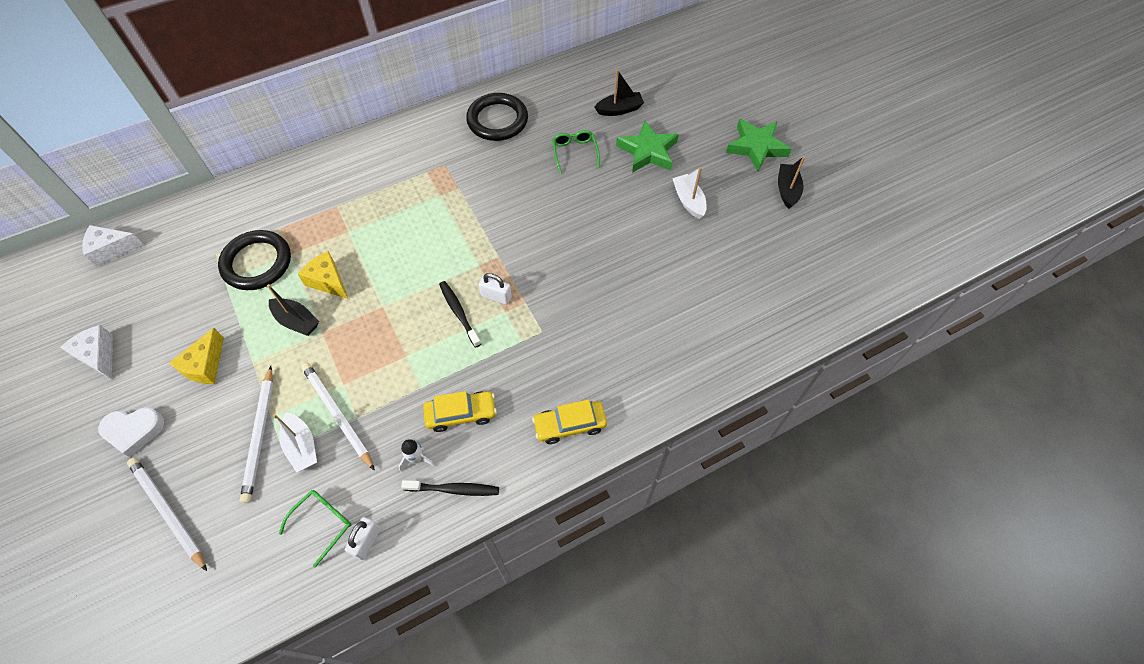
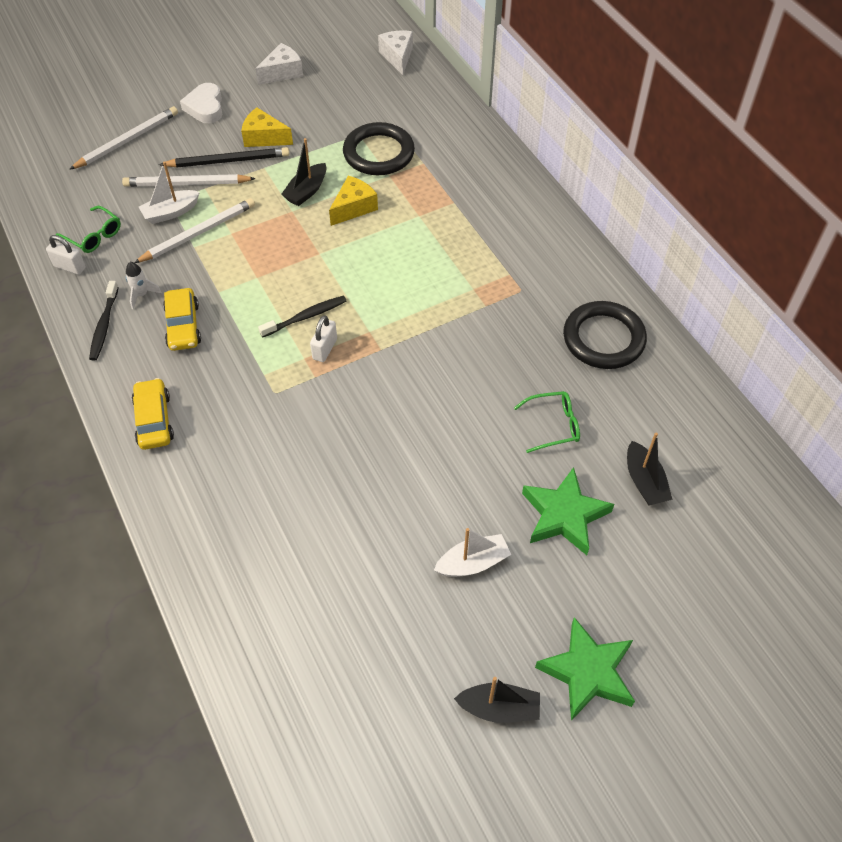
camera: 90 degrees right, 5 degrees down
none -> black pencil [159,147,290,167]

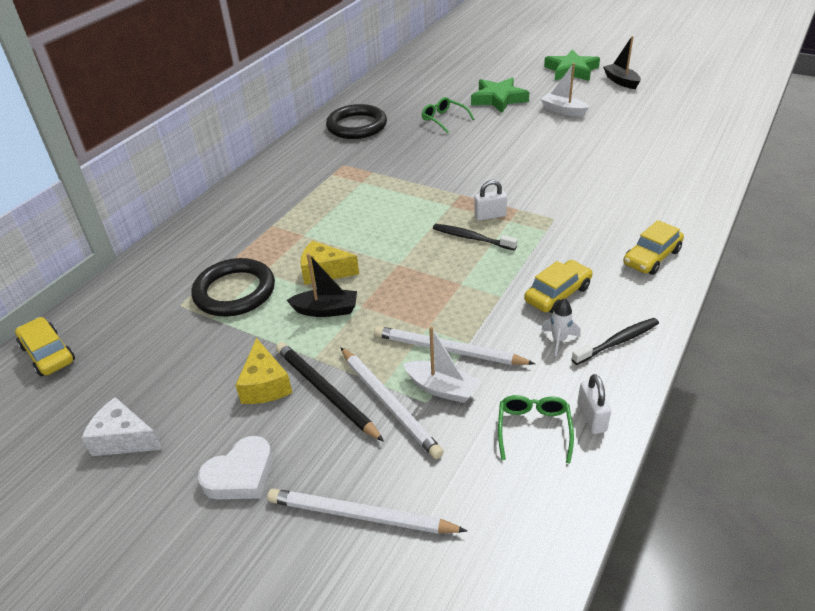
camera: 120 degrees left, 15 degrees down
white cheese [378,31,413,75] -> yellow car [15,317,75,376]
black boat [627,432,673,505] -> none

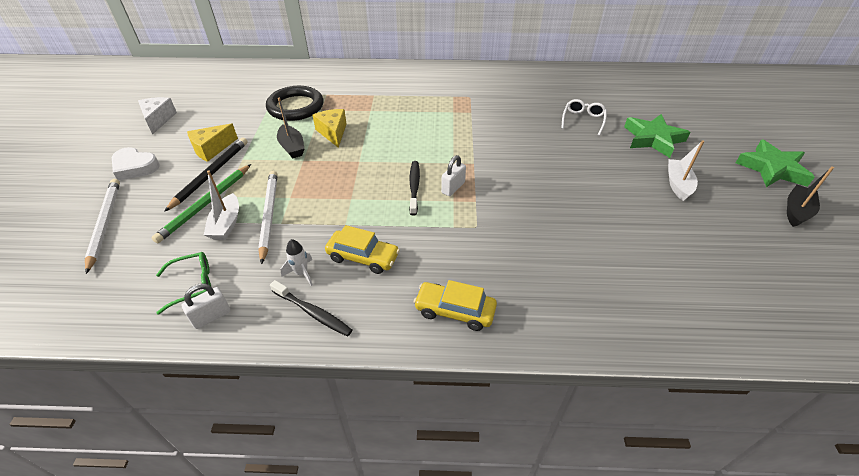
camera: 60 degrees right, 5 degrees up
yellow car [15,317,75,376] -> none
black ring [326,104,387,139] -> none
white pencil [340,347,444,459] -> green pencil [152,164,251,243]
green glasses [422,97,474,134] -> white glasses [561,99,607,136]
white padlock [474,180,507,221] -> white padlock turned 75 degrees clockwise [441,155,466,196]

